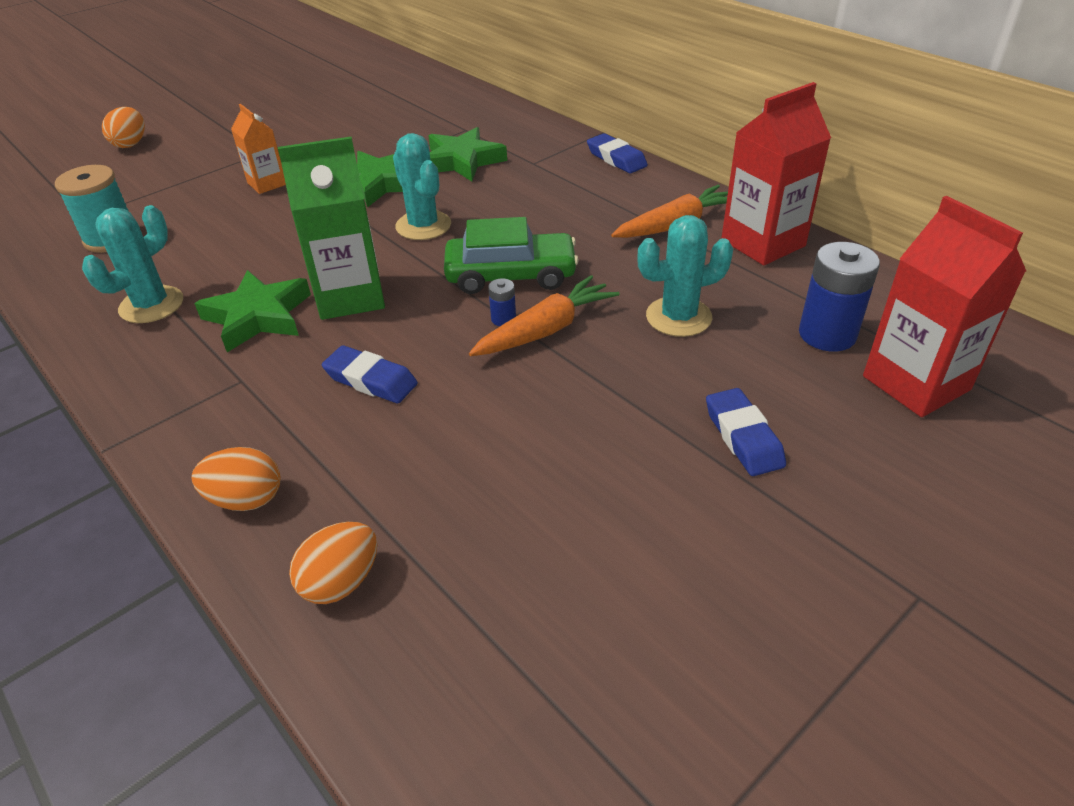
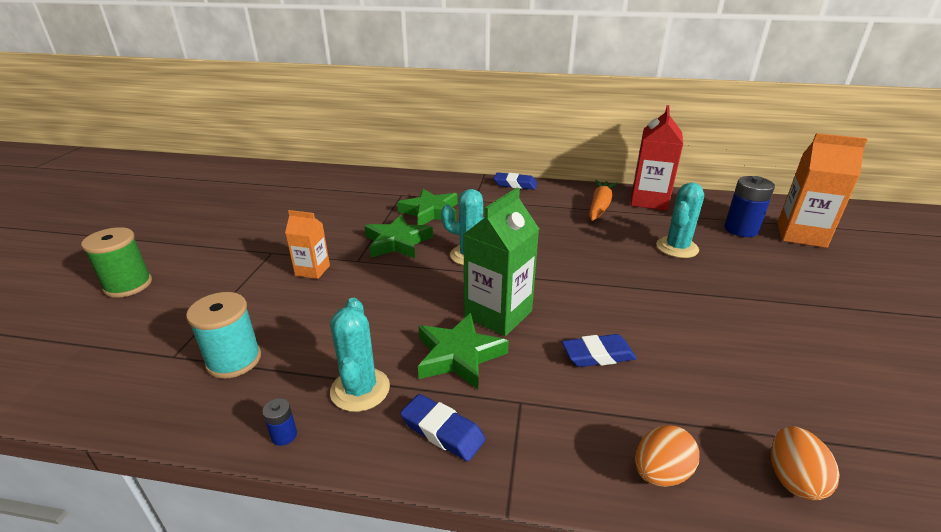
camera: 40 degrees left, 10 degrees down
orange egg [102,107,145,148] -> green spool [81,227,152,298]
green car [444,217,579,294] -> none
orange carrot [469,275,619,356] -> none
blue battery [488,278,516,326] -> blue battery moved to [262,398,297,446]
blue eraser [706,388,786,476] -> blue eraser moved to [400,394,486,461]
red carton [863,196,1026,417] -> orange carton [777,133,867,248]

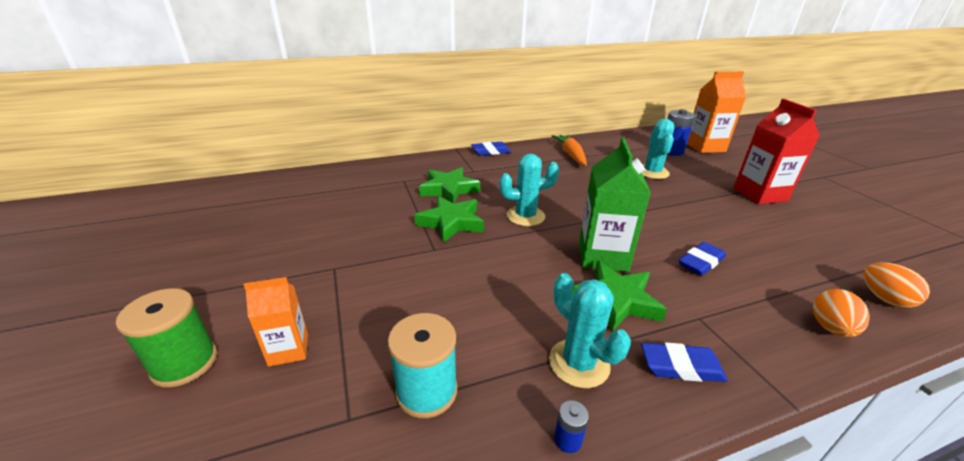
camera: 30 degrees left, 0 degrees up
orange carton [285,210,330,279] -> orange carton moved to [244,277,308,367]
red carton [630,105,683,211] -> red carton moved to [733,99,820,204]

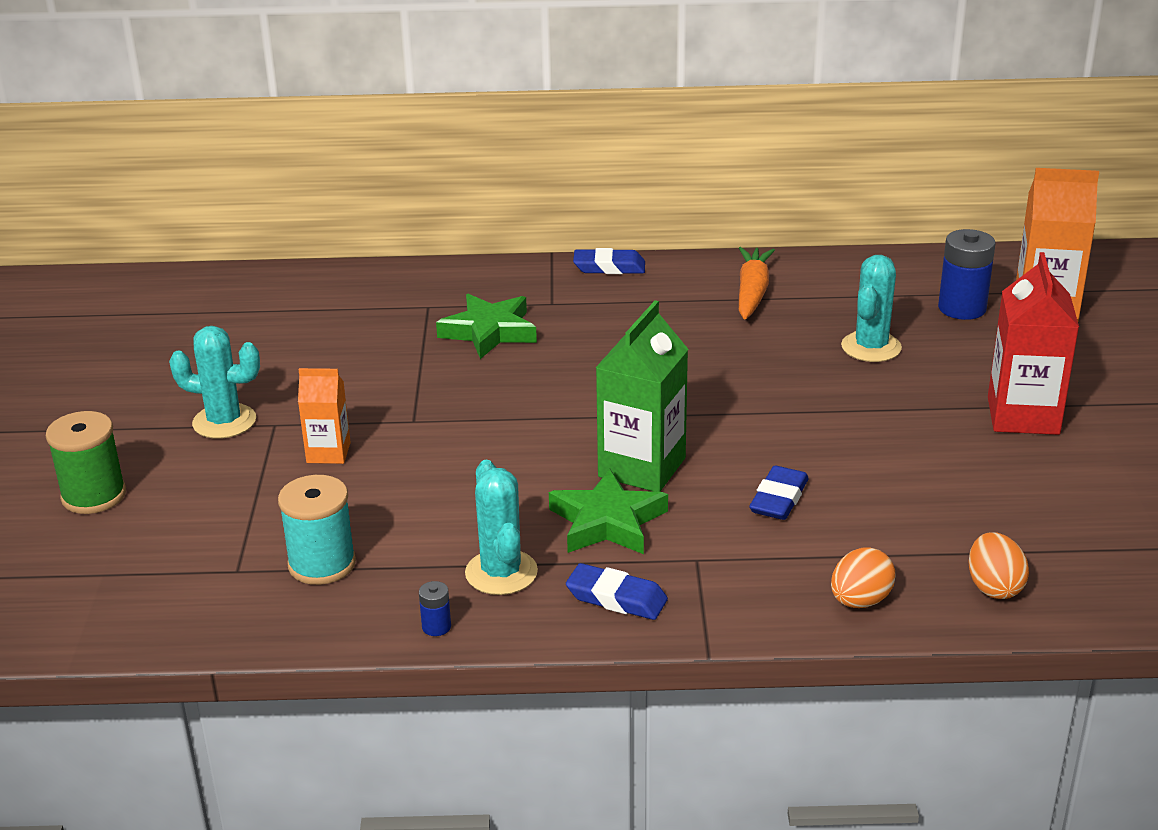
camera: 20 degrees right, 0 degrees up
orange carton [244,277,308,367] -> orange carton moved to [298,368,351,464]
green star [414,196,484,243] -> none
turquoise cactus [499,154,559,226] -> turquoise cactus moved to [169,326,260,439]
blue eraser [679,242,726,276] -> blue eraser turned 45 degrees counterclockwise [749,466,809,520]

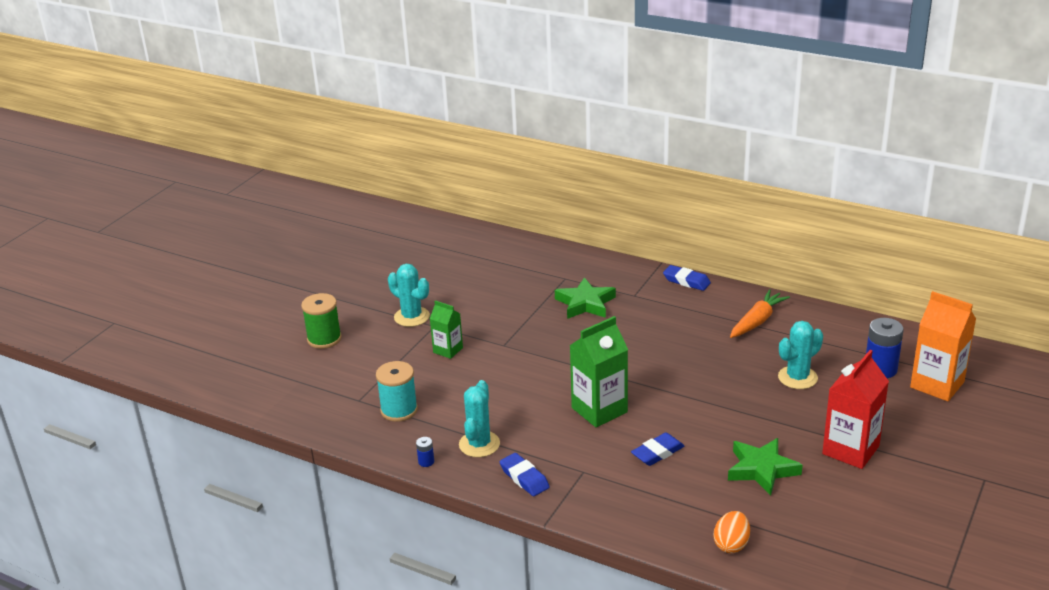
camera: 30 degrees right, 0 degrees up
orange carton [298,368,351,464] -> green carton [430,300,463,359]
green star [549,469,668,554] -> green star moved to [728,438,803,496]
orange egg [831,547,896,608] -> none

